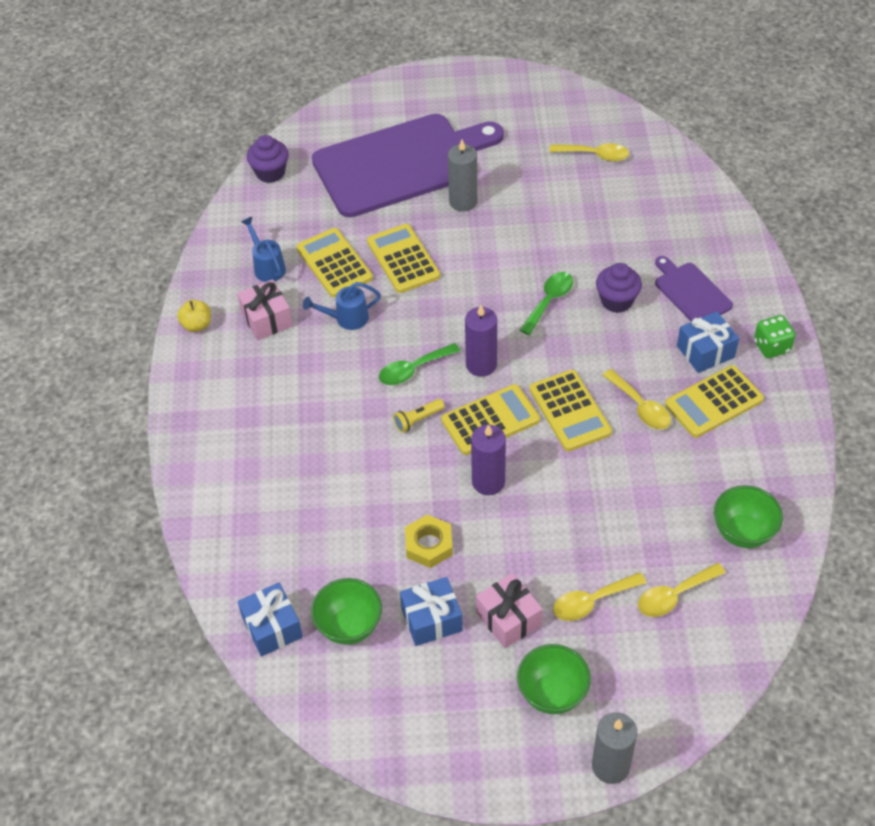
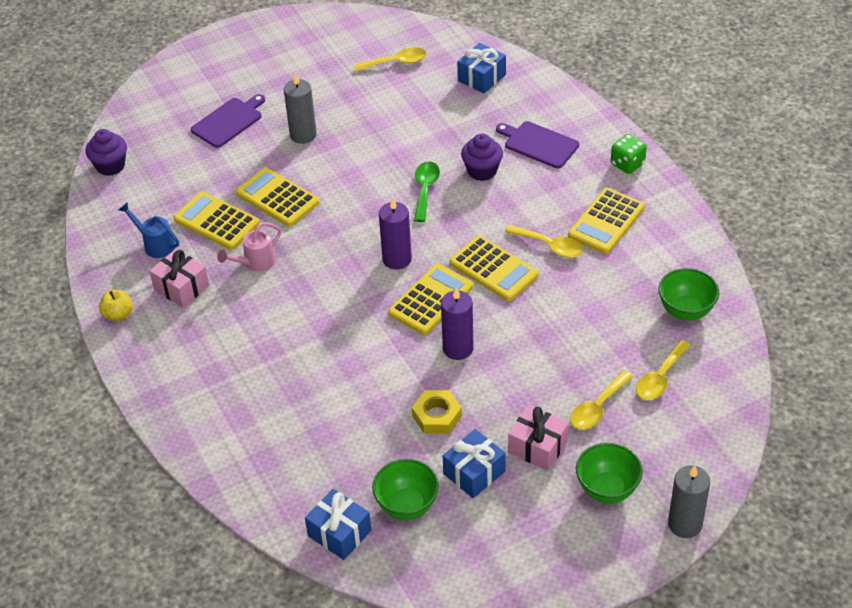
camera: 25 degrees left, 5 degrees down
blue watering can [303,282,381,330] -> pink watering can [217,222,281,272]
purple cutting board [312,114,504,217] -> purple cutting board [191,94,265,148], size x0.45
green spoon [379,343,460,385] -> none
yellow flashlight [393,399,445,433] -> none
blue gift [677,311,739,373] -> blue gift moved to [457,43,506,94]

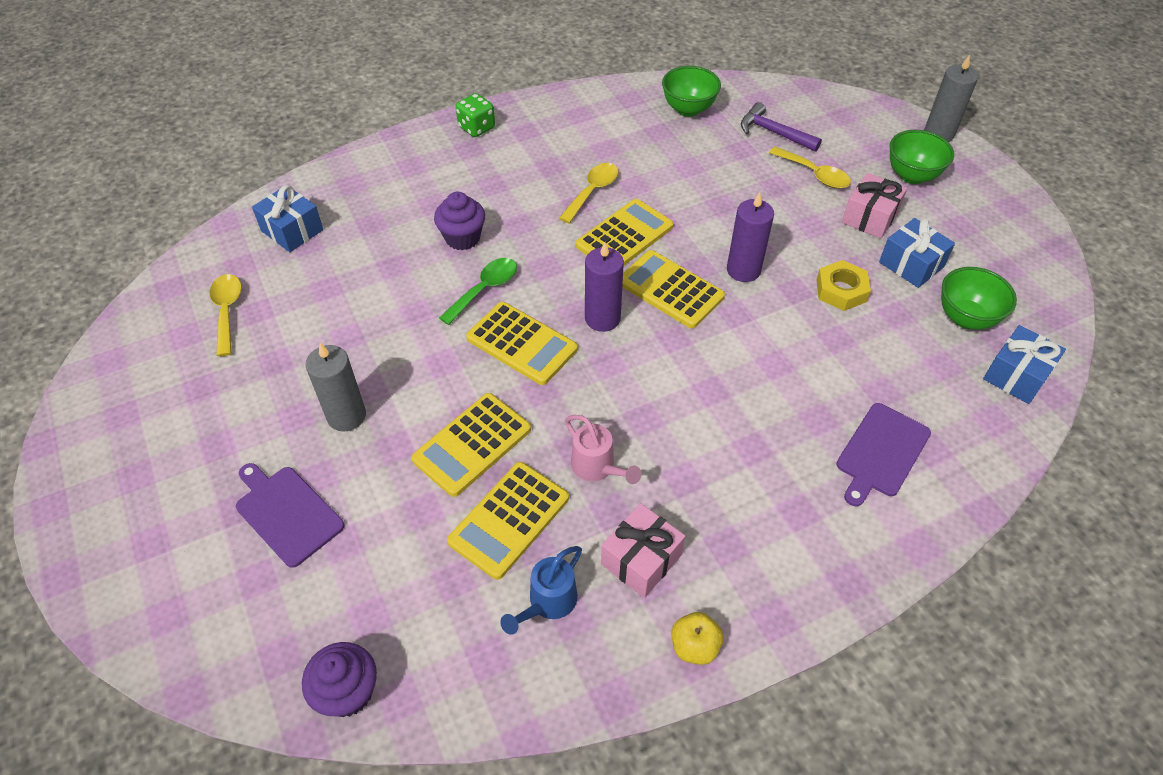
camera: 90 degrees left, 5 degrees up
green spoon [414,161,440,222] -> green spoon turned 120 degrees clockwise [439,258,517,325]
purple cutting board [496,121,579,168] -> purple cutting board moved to [836,403,931,506]
yellow calculator [568,188,645,254] -> yellow calculator moved to [466,302,578,385]
yellow spoon [636,340,691,400] -> purple hammer [741,102,822,152]

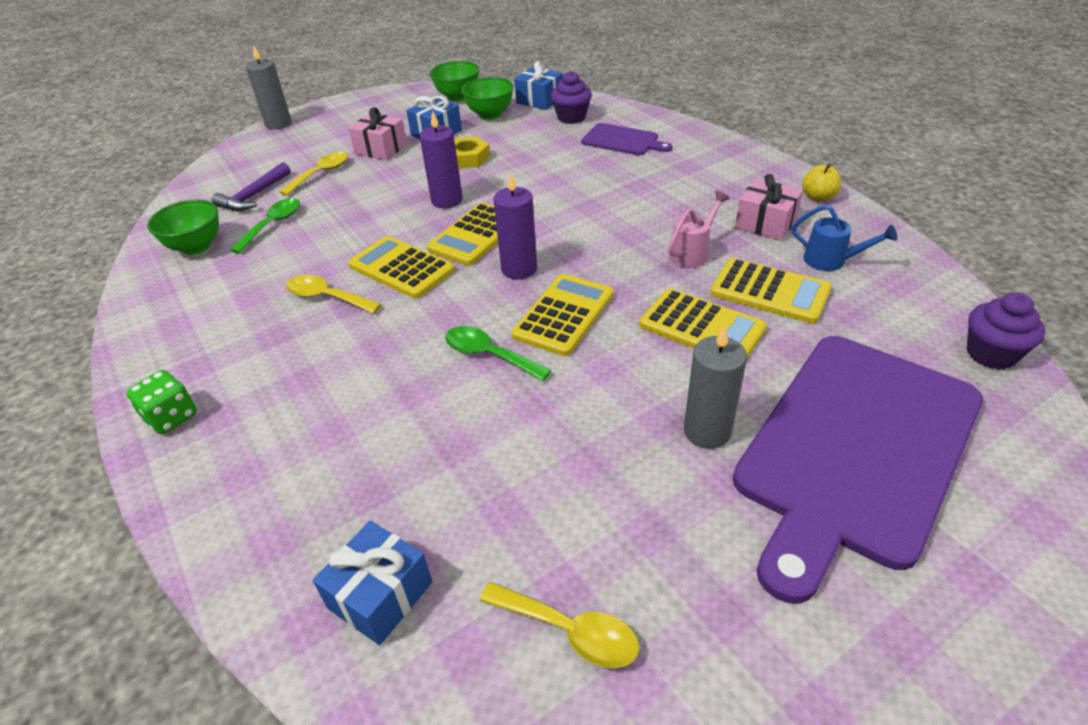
camera: 95 degrees left, 10 degrees down
yellow spoon [209,274,242,356] -> yellow spoon turned 135 degrees counterclockwise [480,582,640,668]
purple cutting board [236,463,344,568] -> purple cutting board [733,336,983,604], size x2.22
purple cupcake [434,192,485,250] -> purple cupcake moved to [551,71,592,124]
green bowl [890,130,954,184] -> green bowl moved to [430,61,479,101]
none -> green spoon [230,198,300,254]

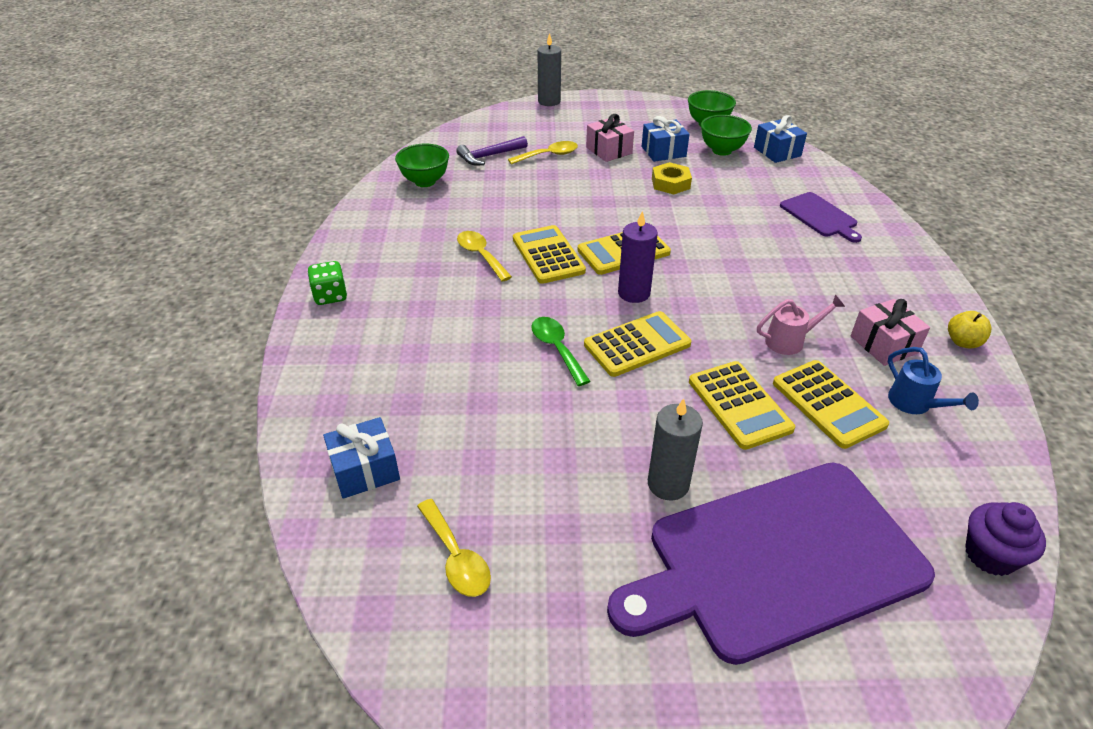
camera: 30 degrees right, 0 degrees up
green spoon [230,198,300,254] -> none
purple candle [420,111,463,209] -> none
purple cupcake [551,71,592,124] -> none

